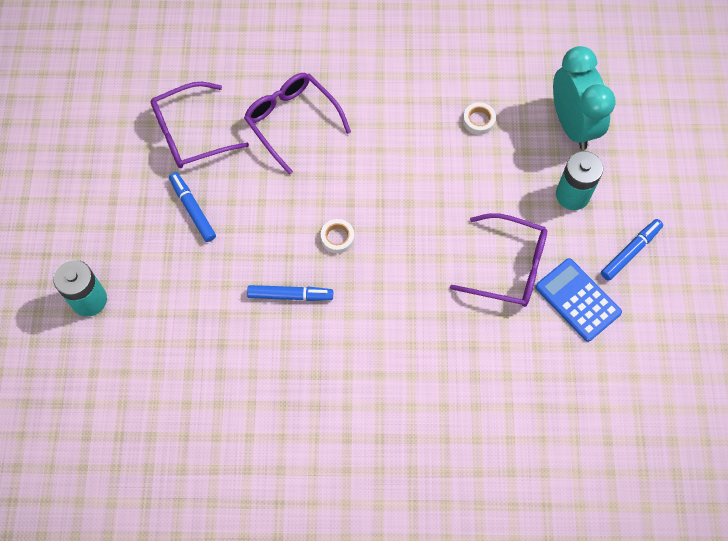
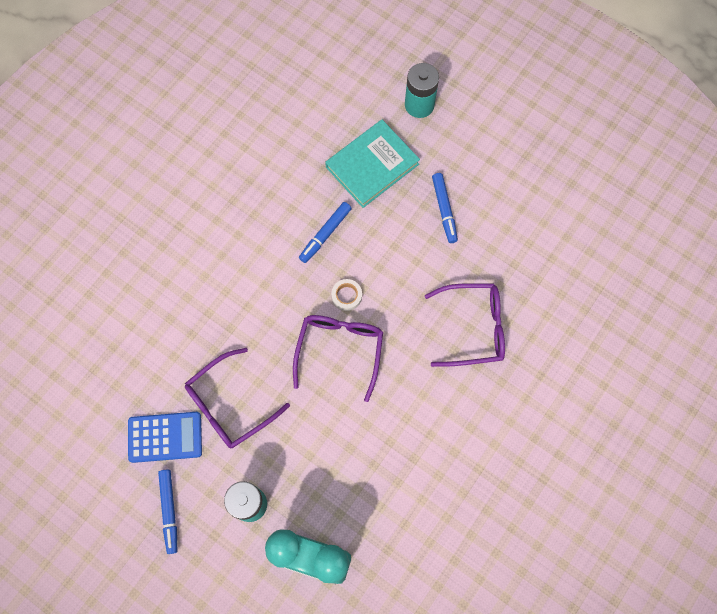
camera: 125 degrees right, 5 degrees up
purple glasses [151,82,249,168] -> purple glasses moved to [293,315,383,402]
blue marker [169,172,216,242] -> blue marker turned 75 degrees clockwise [432,173,458,243]
white tape [463,102,496,135] -> none
none -> turquoise book [325,120,420,208]

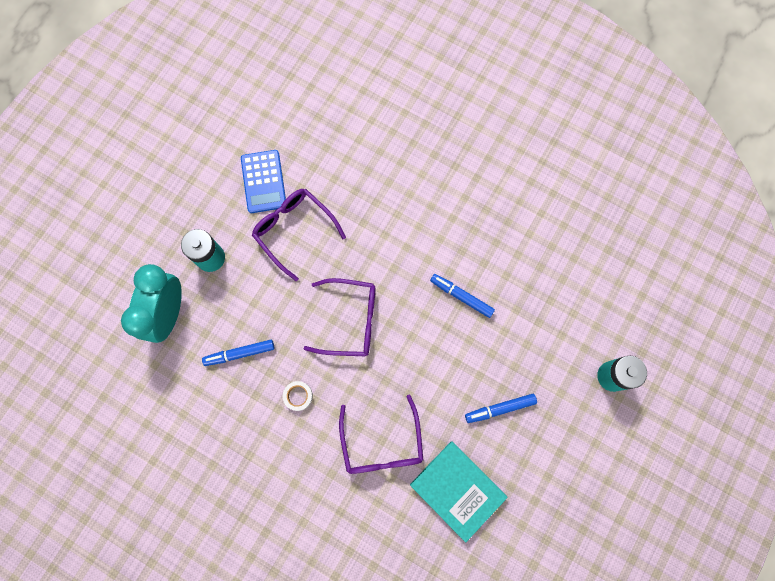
camera: 85 degrees right, 5 degrees up
blue marker [158,470,177,554] -> blue marker moved to [202,340,274,366]
turquoise book [325,120,420,208] -> turquoise book moved to [410,442,507,543]
white tape [332,279,362,311] -> white tape moved to [283,381,313,411]

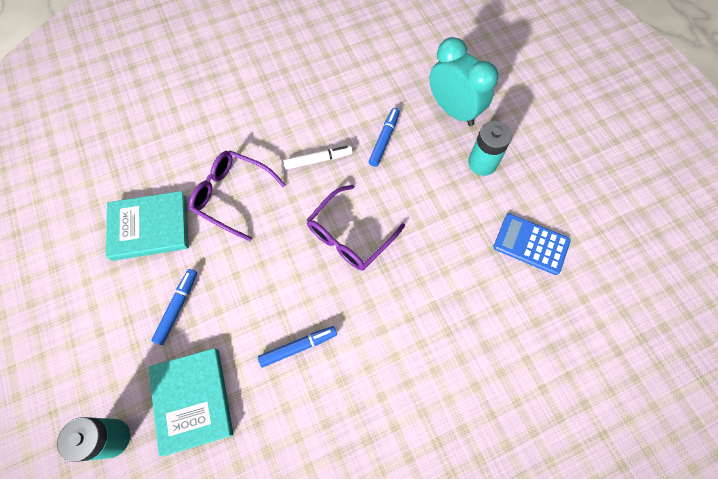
camera: 125 degrees right, 10 degrees down
purple glasses [252,189,346,281] -> none
white tape [283,381,313,411] -> white marker [283,145,353,170]
none -> turquoise book [148,348,233,457]

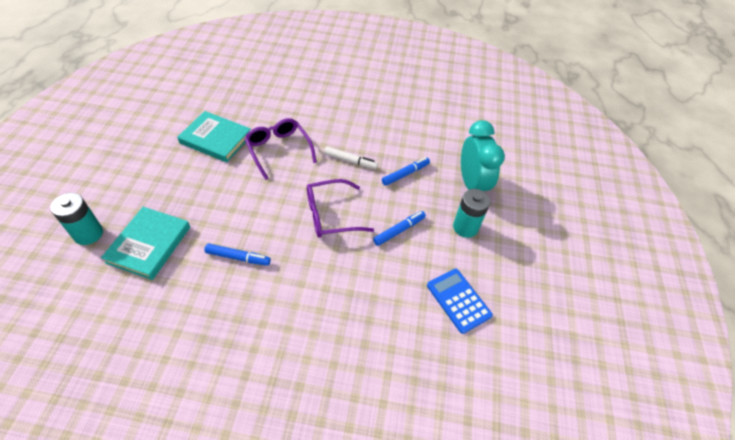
camera: 30 degrees right, 15 degrees down
blue marker [151,269,197,345] -> blue marker moved to [373,211,426,246]

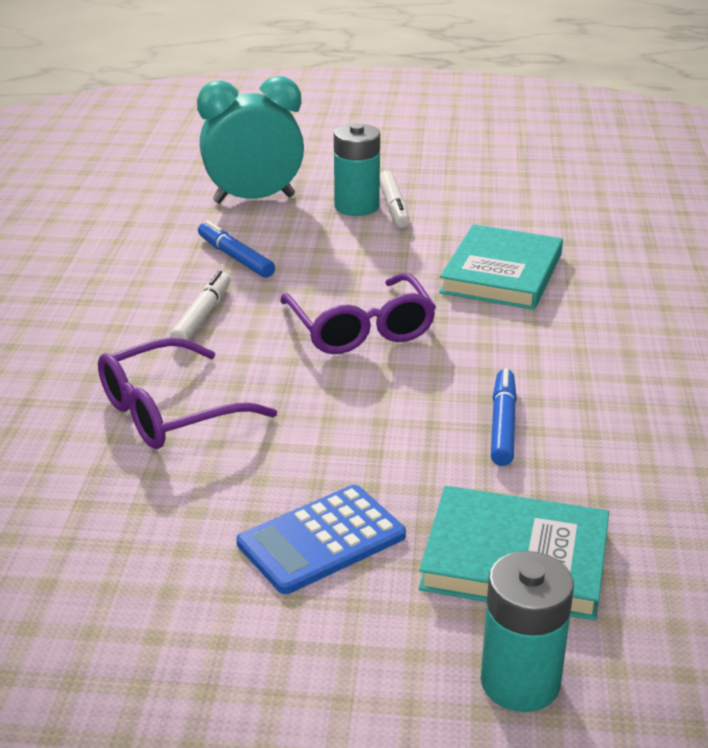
camera: 90 degrees left, 20 degrees down
turquoise book [177,111,251,162] -> turquoise book moved to [439,224,563,310]
blue marker [373,211,426,246] -> none
blue calculator [427,269,493,334] -> blue calculator moved to [237,485,406,594]
none -> white marker [380,170,410,228]

